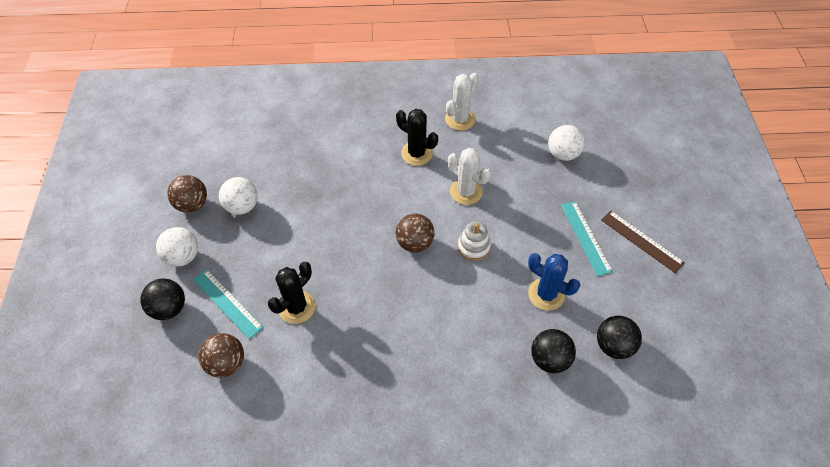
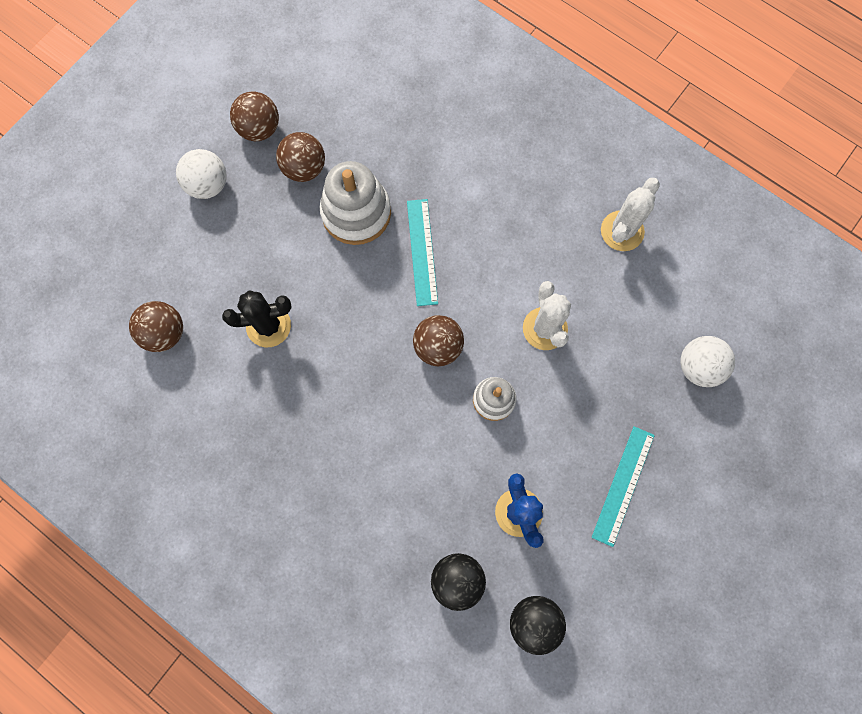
camera: 40 degrees right, 20 degrees up
black ball [140,278,185,320] -> none
turquoise ruler [193,269,264,339] -> turquoise ruler moved to [407,199,438,306]
white ball [219,177,258,215] -> brown ball [276,132,325,182]
black cactus [396,109,438,166] -> none
white cactus [445,73,479,131] -> white cactus turned 45 degrees counterclockwise [601,178,660,251]
brown ruler [601,210,685,273] -> none
none -> white stacking toy [320,161,391,245]

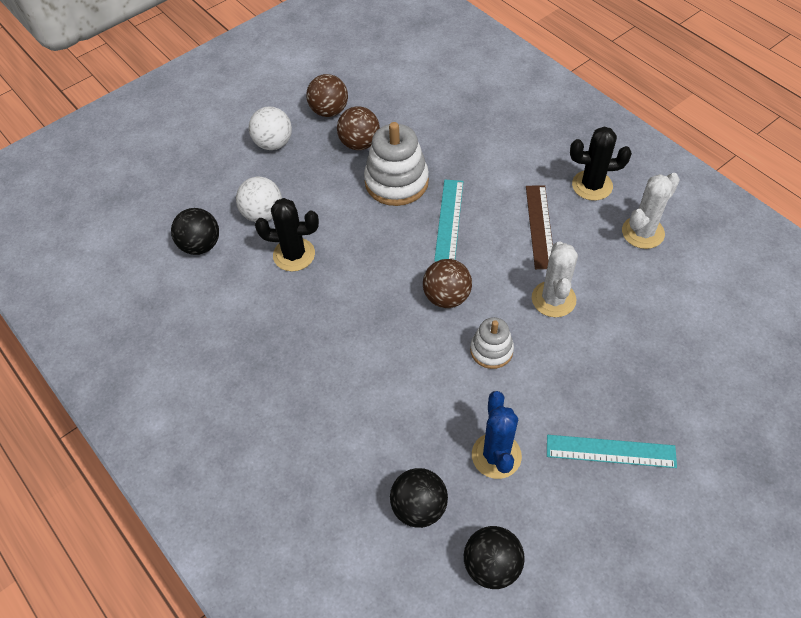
camera: 15 degrees right, 20 degrees down
brown ball [129,301,183,352] -> black ball [171,208,219,255]
turquoise ruler [592,426,655,547] -> turquoise ruler turned 60 degrees clockwise [547,435,677,468]
white ball [680,336,735,387] -> white ball moved to [236,177,282,222]
none -> brown ruler [526,185,553,269]
none -> black cactus [570,127,632,201]

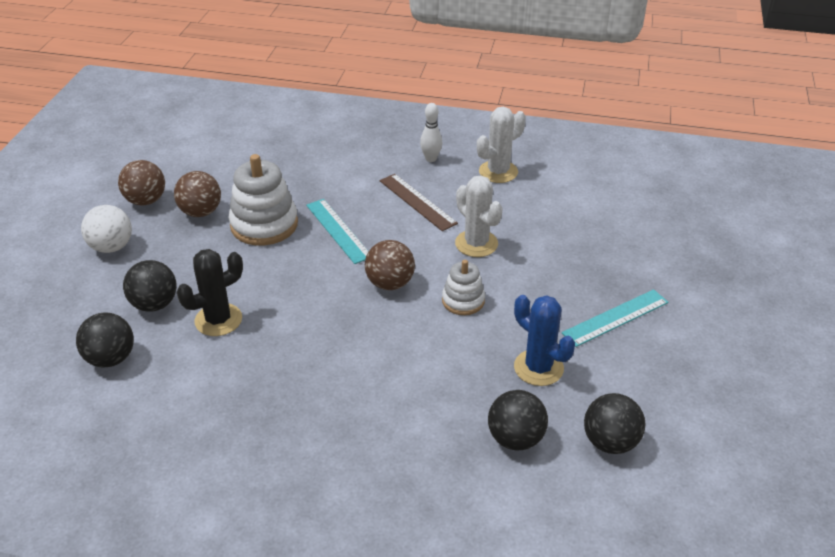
camera: 40 degrees left, 15 degrees down
white ball [236,177,282,222] -> black ball [123,260,177,312]
black cactus [570,127,632,201] -> white bowling pin [420,103,442,162]
white cactus [622,173,680,249] -> white cactus turned 45 degrees clockwise [477,107,526,183]

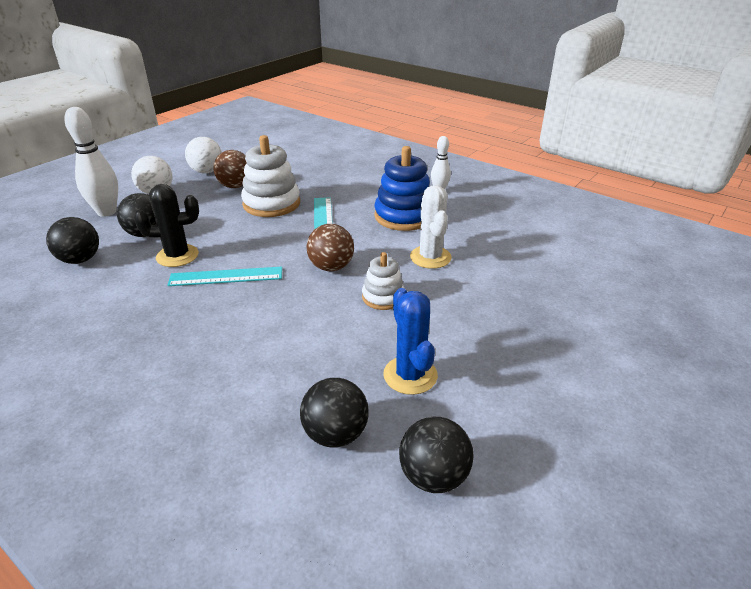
camera: 25 degrees right, 5 degrees down
brown ball [118,160,165,205] -> white ball [185,137,222,173]
brown ruler [380,174,458,231] -> blue stacking toy [374,146,430,231]
white cactus [477,107,526,183] -> none
turquoise ruler [562,289,669,347] -> turquoise ruler moved to [167,267,282,286]
none -> white bowling pin [64,107,118,217]

